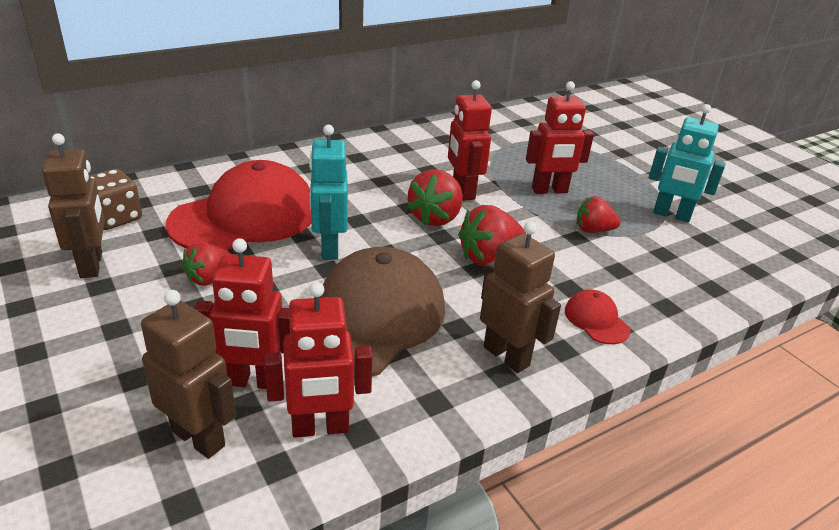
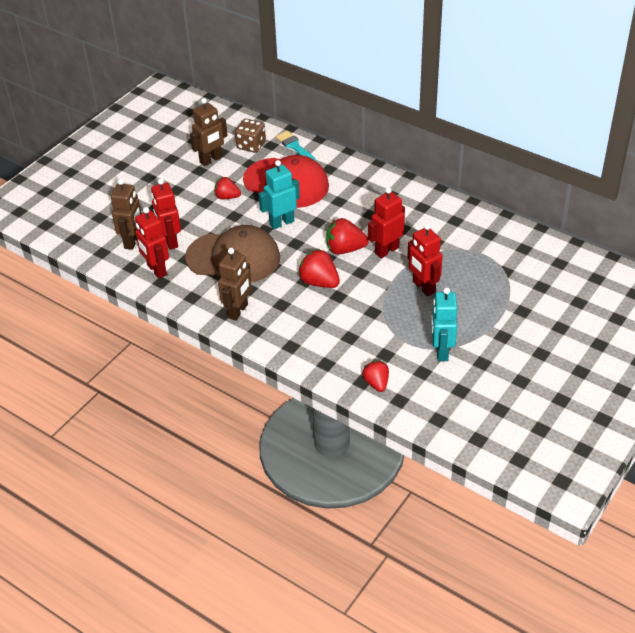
camera: 70 degrees right, 10 degrees up
red cap [565,290,631,344] -> none
red strawberry [576,196,621,233] -> red strawberry moved to [362,361,389,392]
none -> turquoise brush [276,131,316,161]

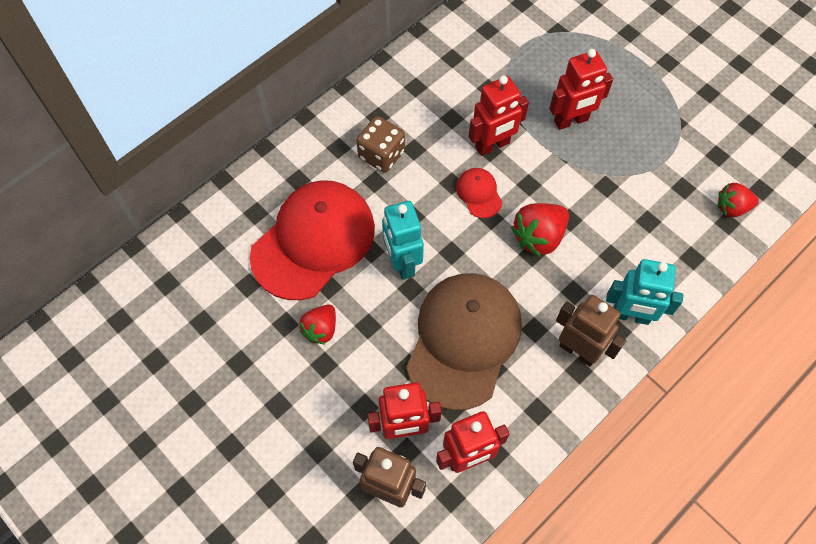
camera: 80 degrees left, 20 degrees up
brown robot [190,98,228,166] -> none
brown dice [235,119,266,153] -> brown dice moved to [357,116,405,173]
turquoise brush [276,131,316,161] -> none
red strawberry [326,218,369,254] -> red cap [456,168,503,218]
red robot [368,187,405,258] -> red robot turned 90 degrees counterclockwise [469,75,529,156]
turquoise robot [431,288,457,361] -> turquoise robot moved to [606,259,683,325]

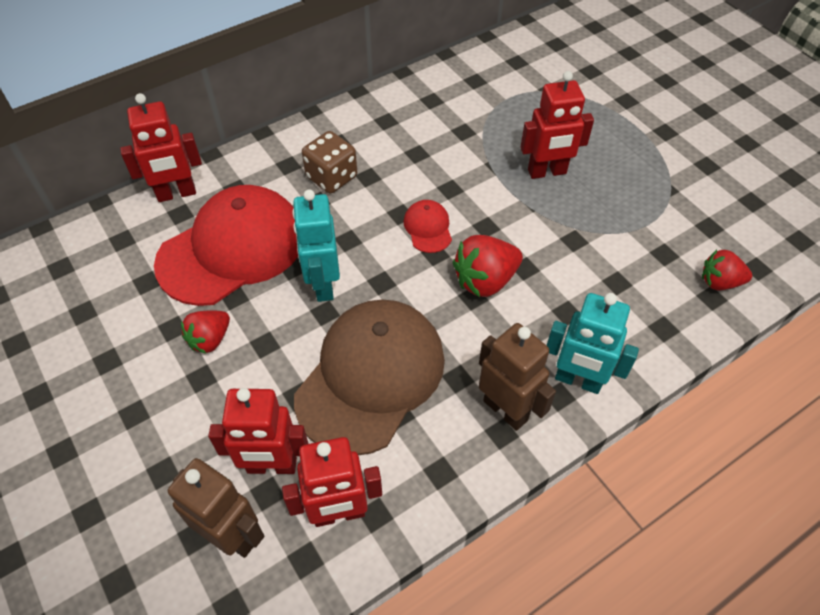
camera: 10 degrees right, 10 degrees down
red robot [469,75,529,156] -> red robot moved to [120,93,202,202]

